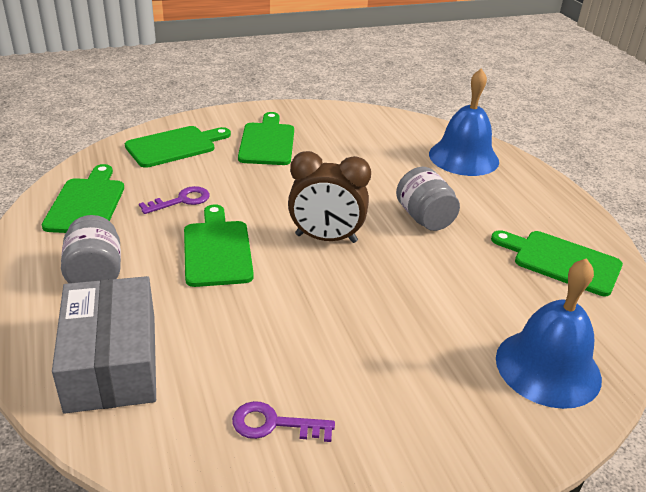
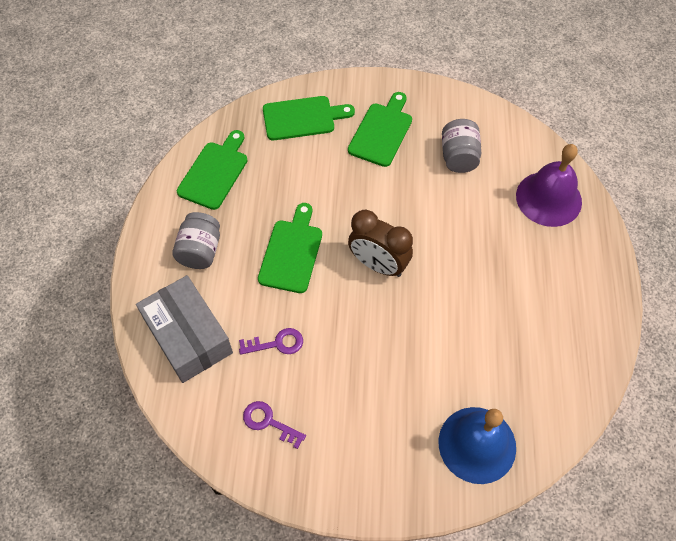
camera: 25 degrees right, 25 degrees up
grey box [52,276,156,413] -> grey box turned 45 degrees counterclockwise [136,275,233,383]
purple key [139,186,210,214] -> purple key moved to [239,328,303,355]
grey jar [396,167,460,231] -> grey jar moved to [442,119,481,173]
blue bell [429,68,499,176] -> purple bell [516,144,582,227]
green cutting board [491,230,623,296] -> none

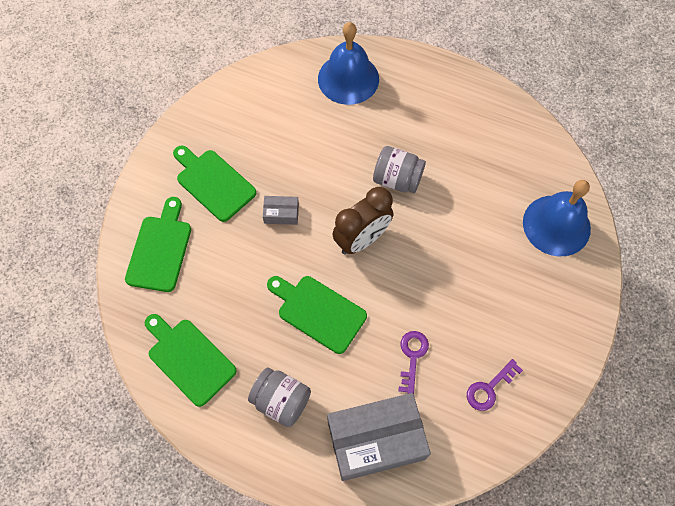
camera: 70 degrees left, 5 degrees up
grey jar [442,119,481,173] -> grey jar moved to [373,146,426,193]
purple bell [516,144,582,227] -> blue bell [318,22,379,105]
none -> grey box [263,196,299,225]

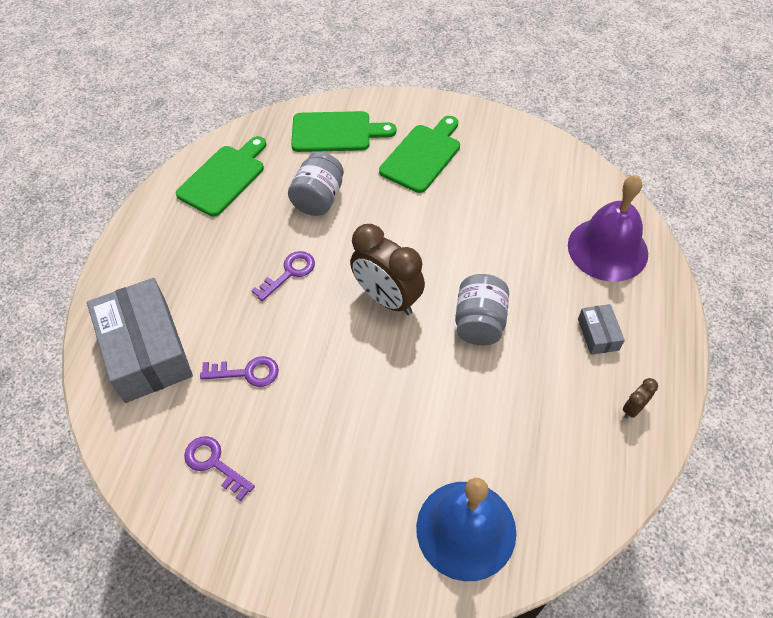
camera: 80 degrees right, 10 degrees down
grey jar [248,367,311,427] -> grey jar moved to [288,152,344,216]
grey box [263,196,299,225] -> grey box moved to [578,304,625,355]
green cutting board [267,276,367,354] -> purple key [251,251,315,301]
blue bell [318,22,379,105] -> purple bell [568,175,648,282]
none -> brown clock [623,378,658,419]

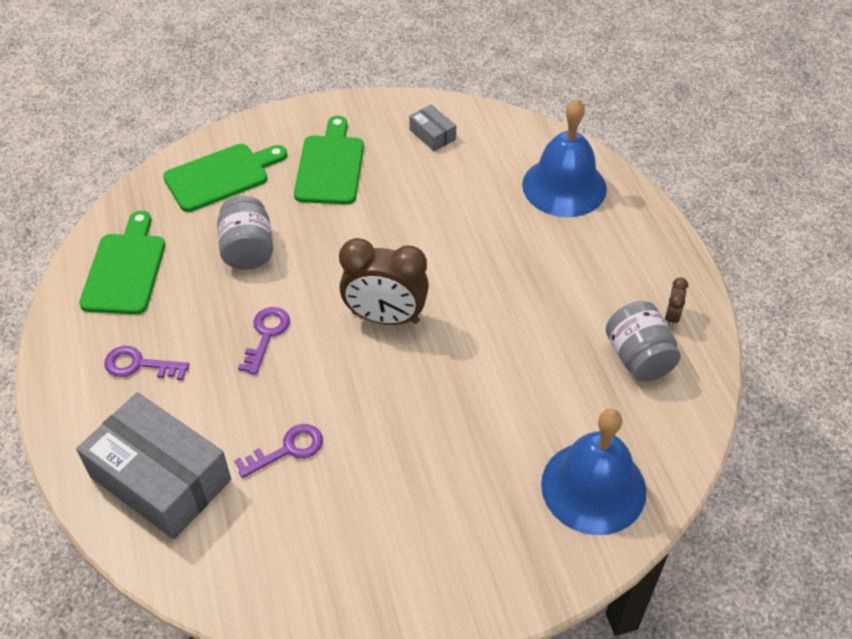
camera: 30 degrees left, 5 degrees down
purple key [184,436,255,501] -> purple key moved to [104,346,190,380]
grey jar [455,274,509,345] -> grey jar moved to [606,301,681,382]
purple bell [568,175,648,282] -> blue bell [522,99,607,217]
grey box [578,304,625,355] -> grey box moved to [409,104,456,151]

